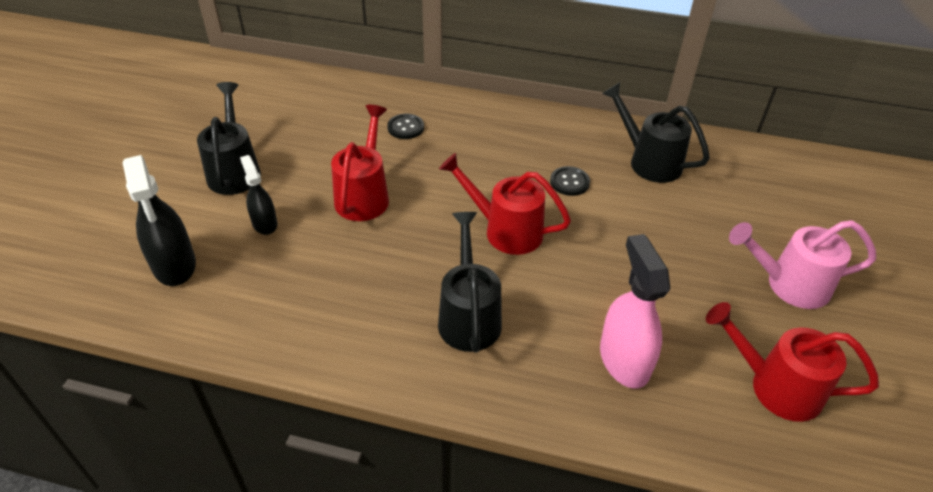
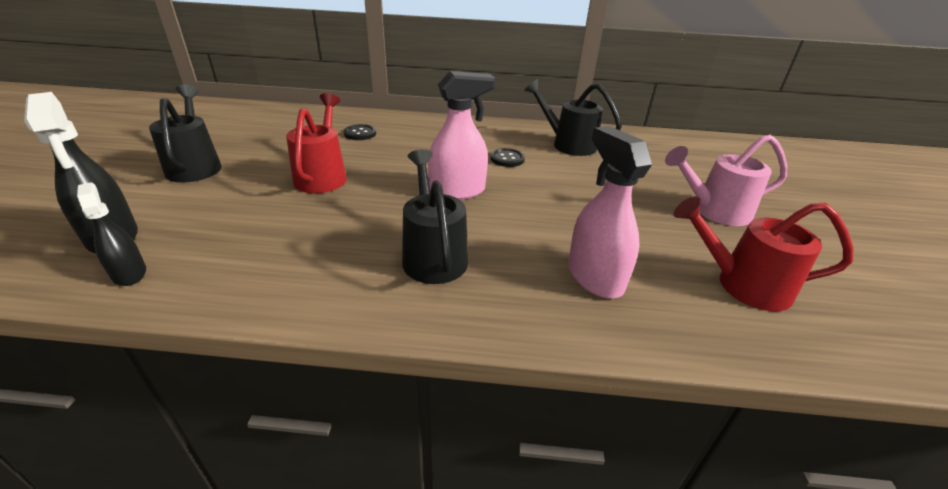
camera: 10 degrees left, 10 degrees down
black spray bottle [240,155,277,235] -> black spray bottle moved to [77,182,146,286]
red watering can [439,153,571,255] -> pink spray bottle [428,71,495,200]

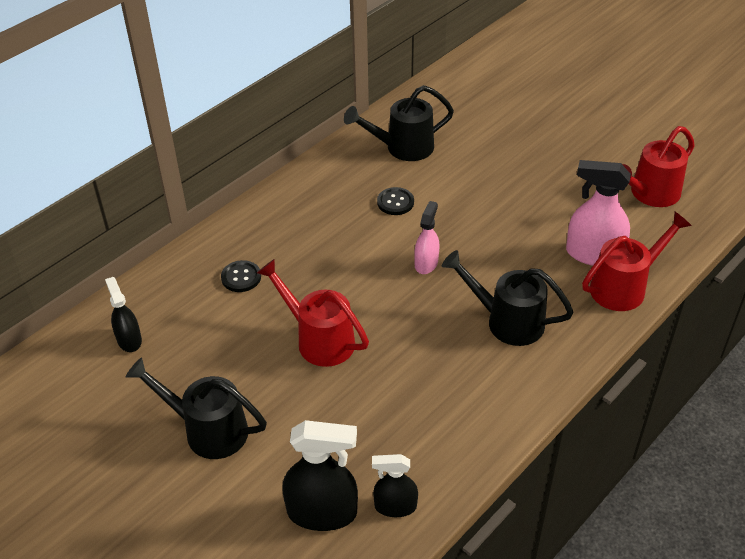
camera: 50 degrees left, 10 degrees up
pink spray bottle [428,71,495,200] -> pink spray bottle [414,201,439,274], size x0.60
pink watering can [665,135,787,226] -> none
none -> black spray bottle [105,277,142,352]
none -> red watering can [582,212,692,311]

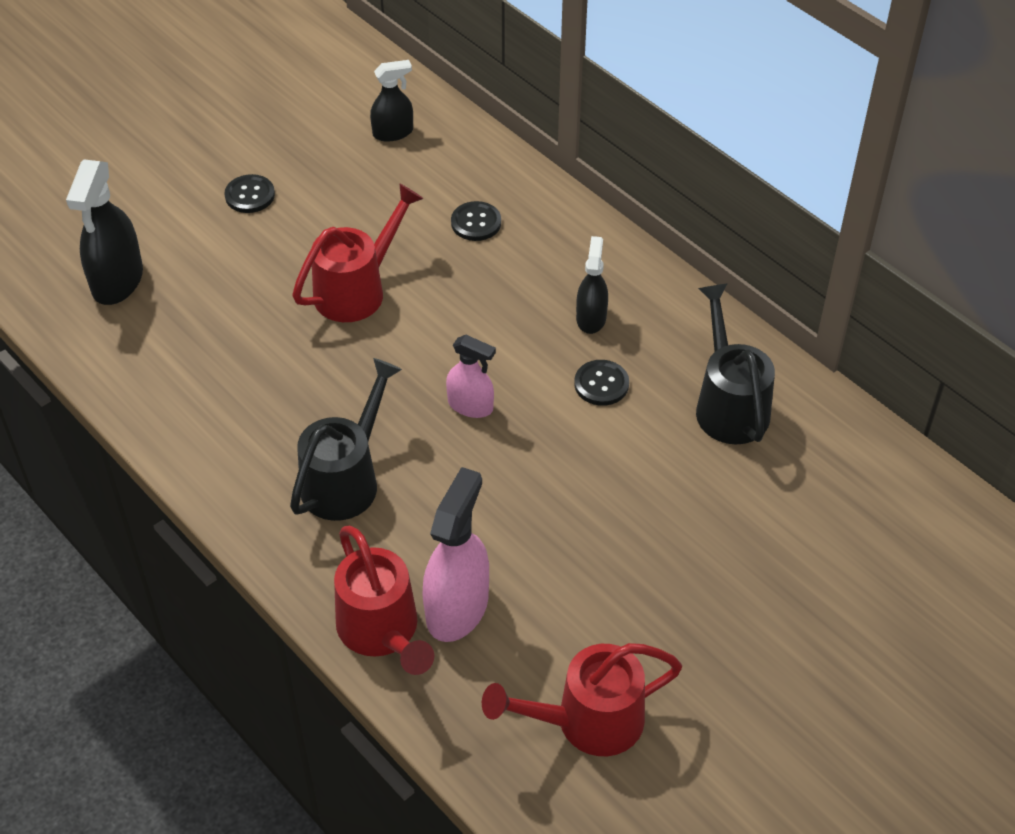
camera: 95 degrees right, 5 degrees up
black watering can [126,357,267,459] -> black button [225,174,275,213]
black spray bottle [372,454,418,517] -> black spray bottle moved to [576,236,608,334]
red watering can [622,126,695,207] -> red watering can turned 75 degrees counterclockwise [482,643,682,756]

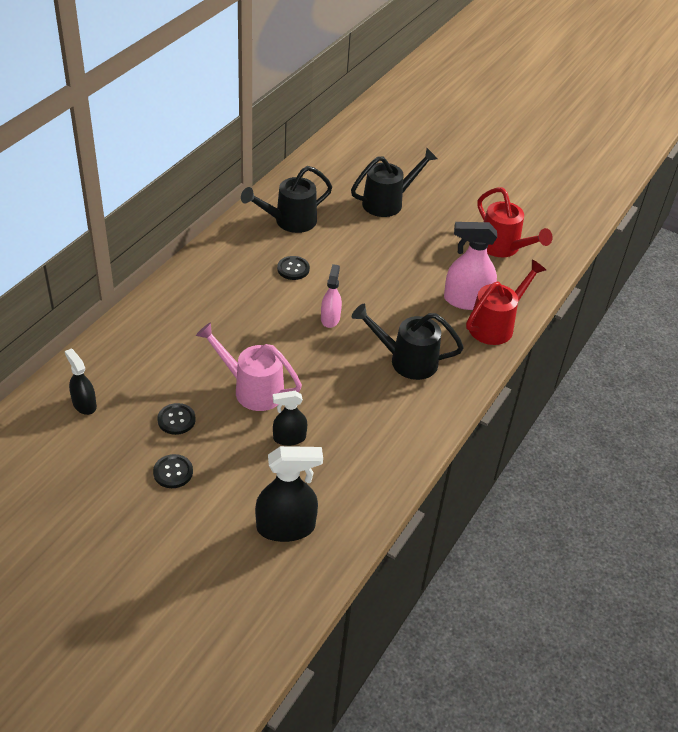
camera: 110 degrees left, 5 degrees down
red watering can [292,183,423,322] -> pink watering can [196,322,302,411]
black button [451,201,501,241] -> black button moved to [157,403,196,435]
black spray bottle [576,236,608,334] -> black spray bottle moved to [273,391,307,446]
none -> black watering can [351,148,438,217]

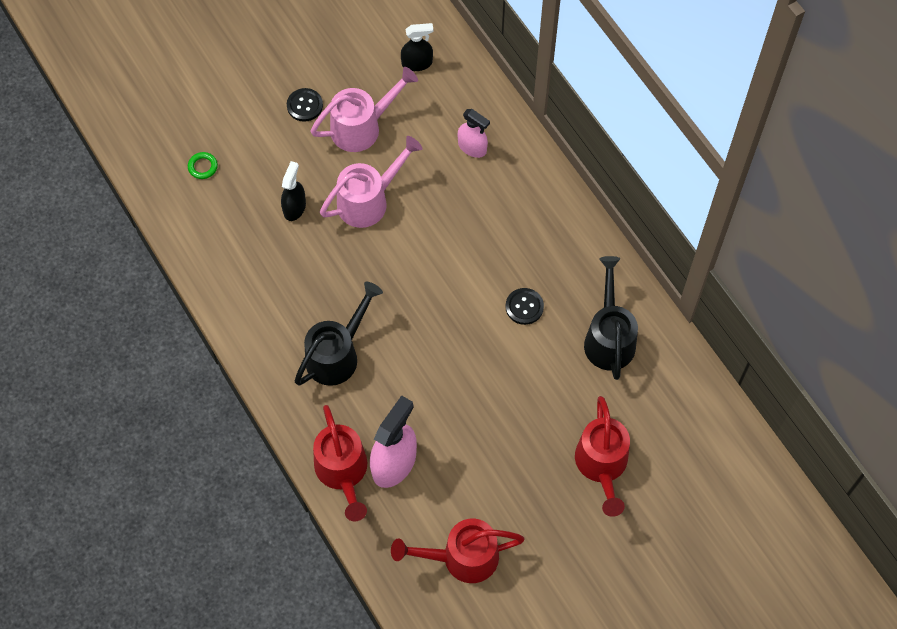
camera: 120 degrees right, 20 degrees up
black button [157,403,196,435] -> pink watering can [310,67,418,152]
black spray bottle [255,446,323,542] -> green ring [188,152,218,179]
pink spray bottle [321,264,342,328] -> pink spray bottle moved to [458,109,490,158]
black watering can [351,148,438,217] -> red watering can [575,396,630,517]

